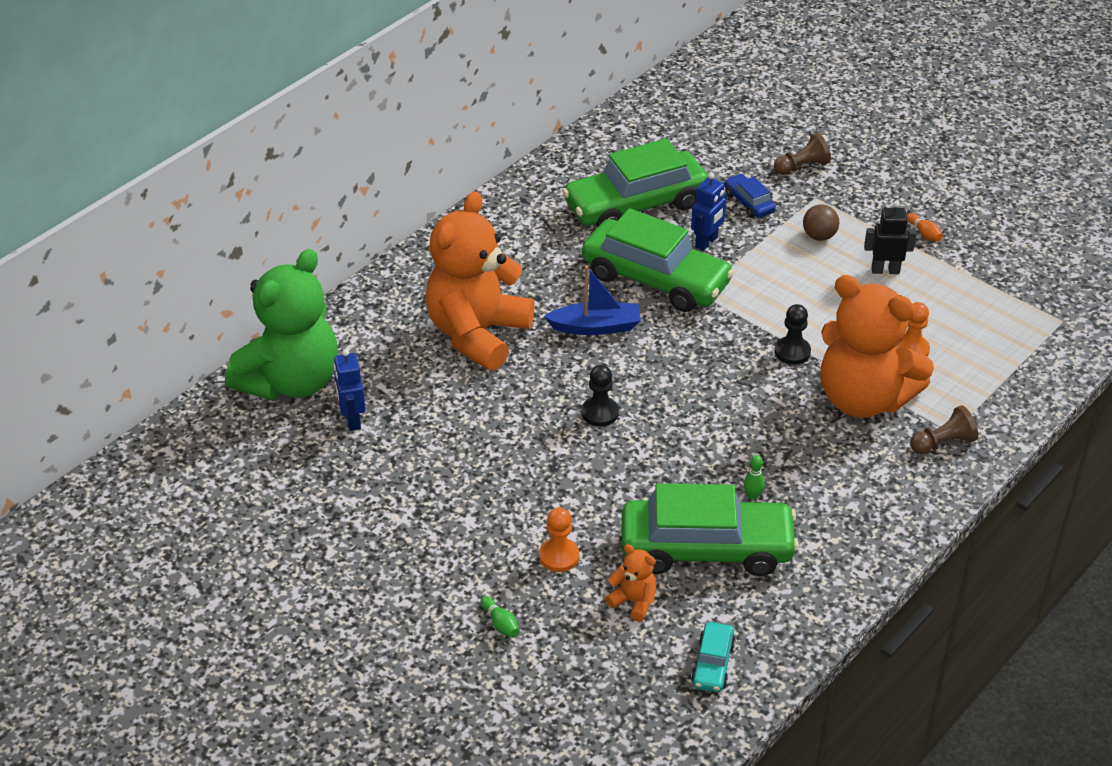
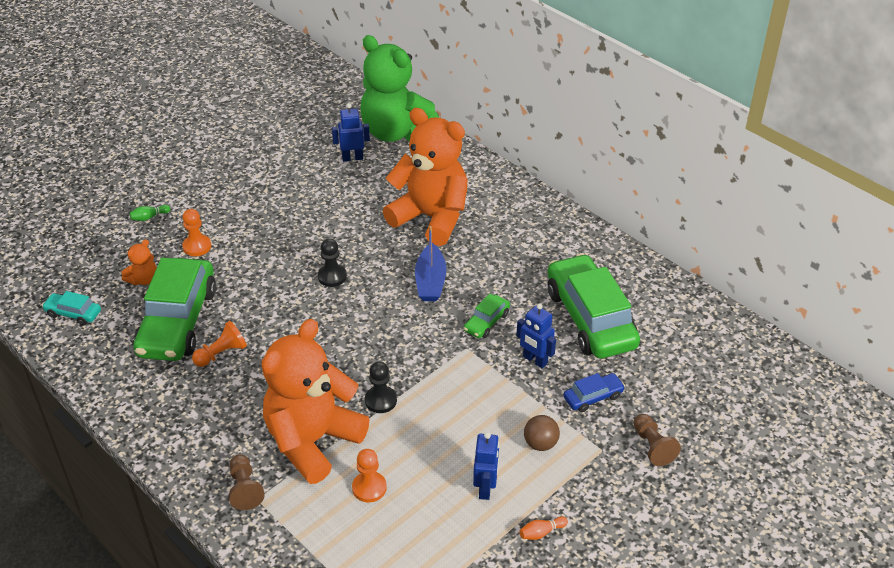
camera: 95 degrees right, 0 degrees up
green car [582,208,735,312] -> green car [464,294,510,338], size x0.44
green bowling pin [744,455,765,500] -> orange pawn [192,321,247,367]
black robot [864,201,917,274] -> blue robot [473,432,499,500]

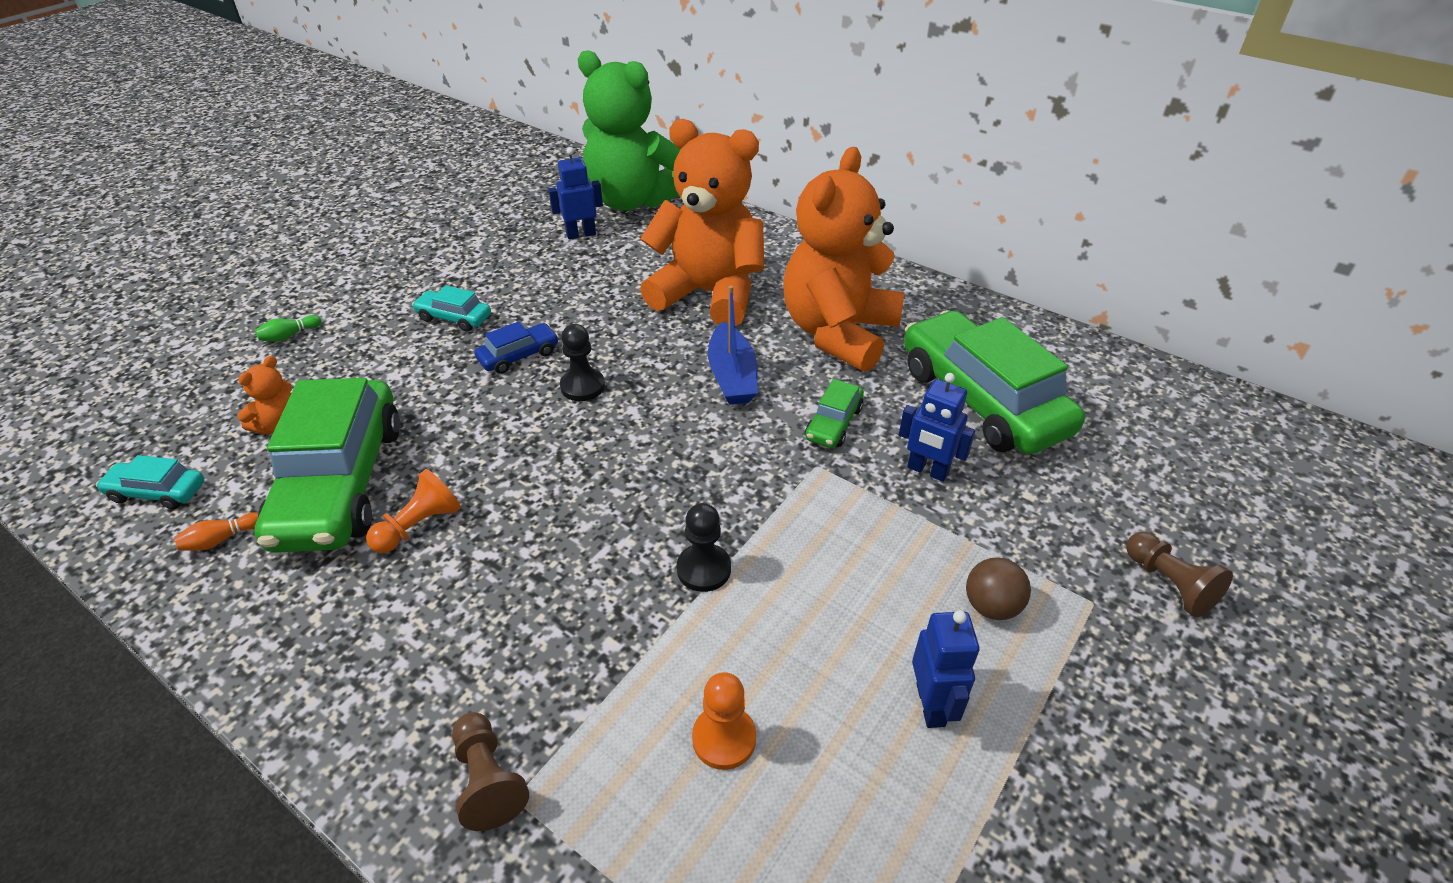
camera: 10 degrees left, 0 degrees up
orange pawn [182,209,211,256] -> none
orange teddy bear [261,319,370,484] -> orange teddy bear moved to [783,147,904,372]
orange bowling pin [519,516,568,540] -> orange bowling pin moved to [174,512,258,551]
blue car [563,373,625,412] -> blue car moved to [475,321,559,374]
none -> turquoise car [412,285,491,332]

